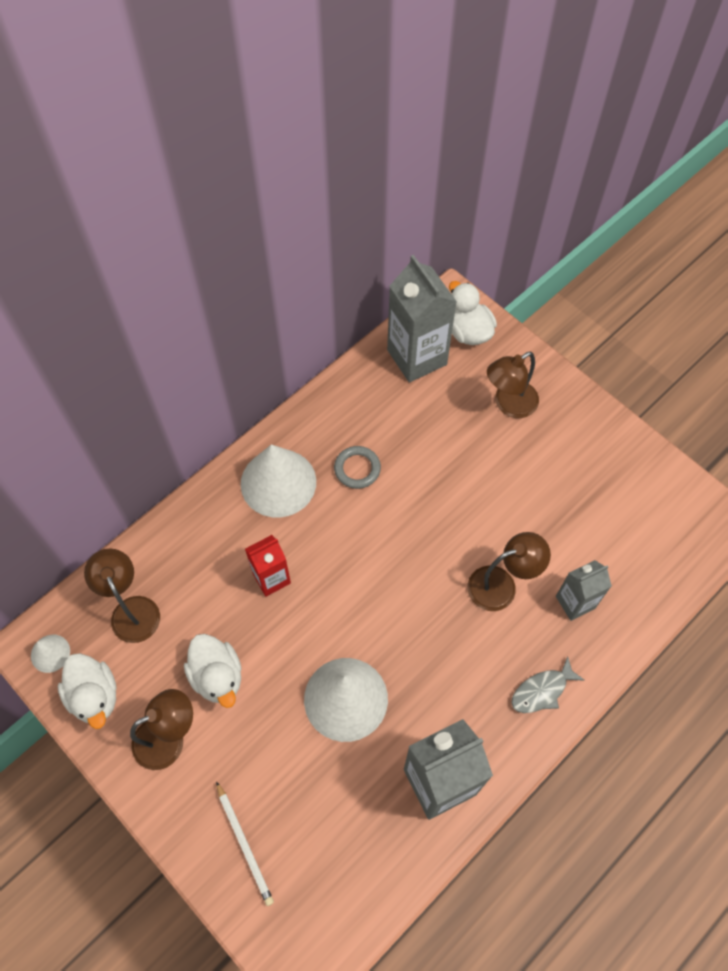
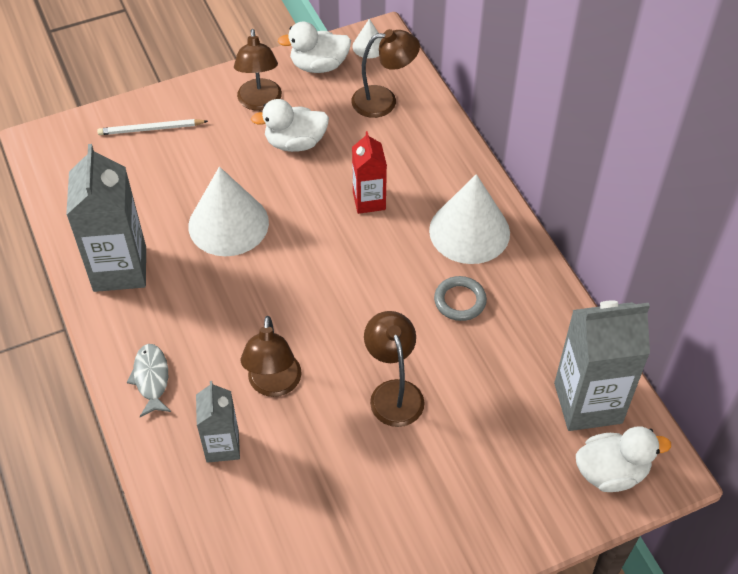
camera: 110 degrees right, 10 degrees down
brown lamp [487,352,539,418] -> brown lamp moved to [364,311,425,427]

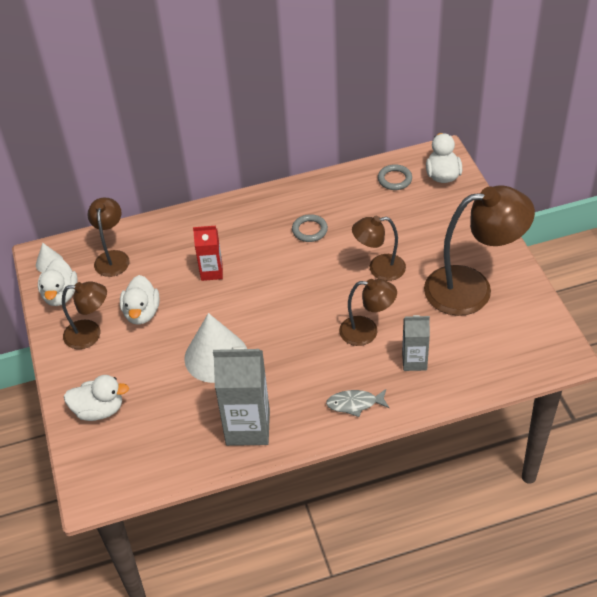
camera: 80 degrees left, 5 degrees down
white pencil [97,119,208,135] -> white duck [64,375,129,421]
white cone [429,174,510,264] -> none
grey carton [554,300,650,431] -> grey ring [378,164,412,190]
none -> brown lamp [424,185,535,316]

